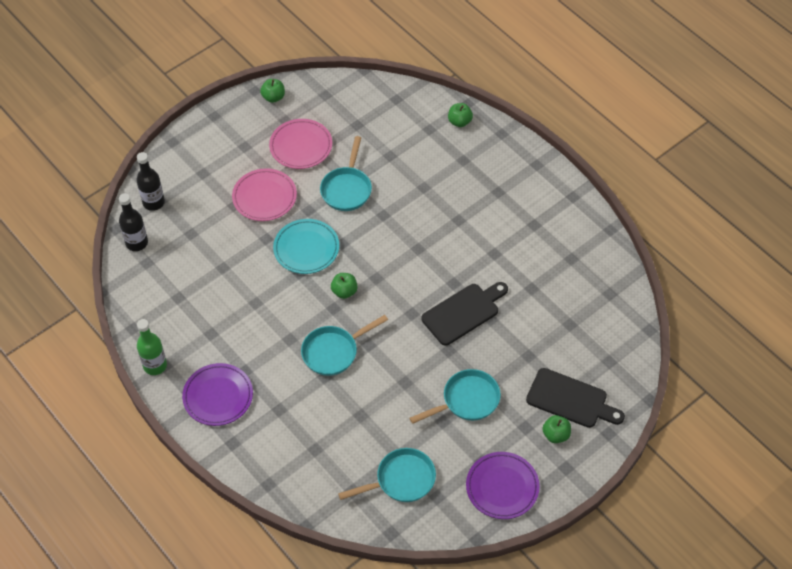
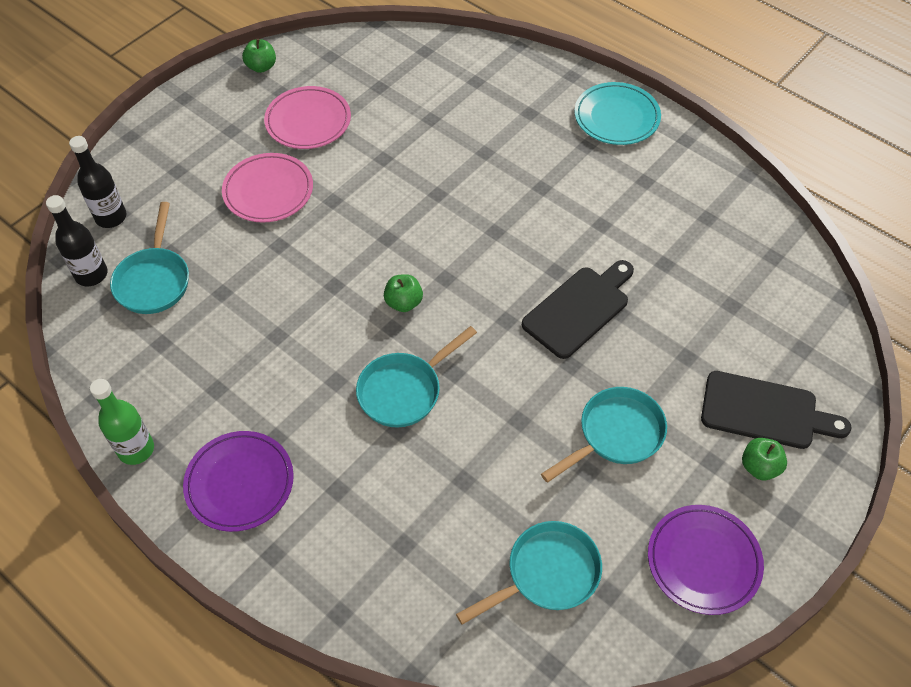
camera: 10 degrees left, 0 degrees up
turquoise plate [273,219,339,274] -> turquoise plate moved to [574,82,661,145]
turquoise pan [320,136,372,211] -> turquoise pan moved to [110,202,189,314]
green apple [448,103,473,127] -> none

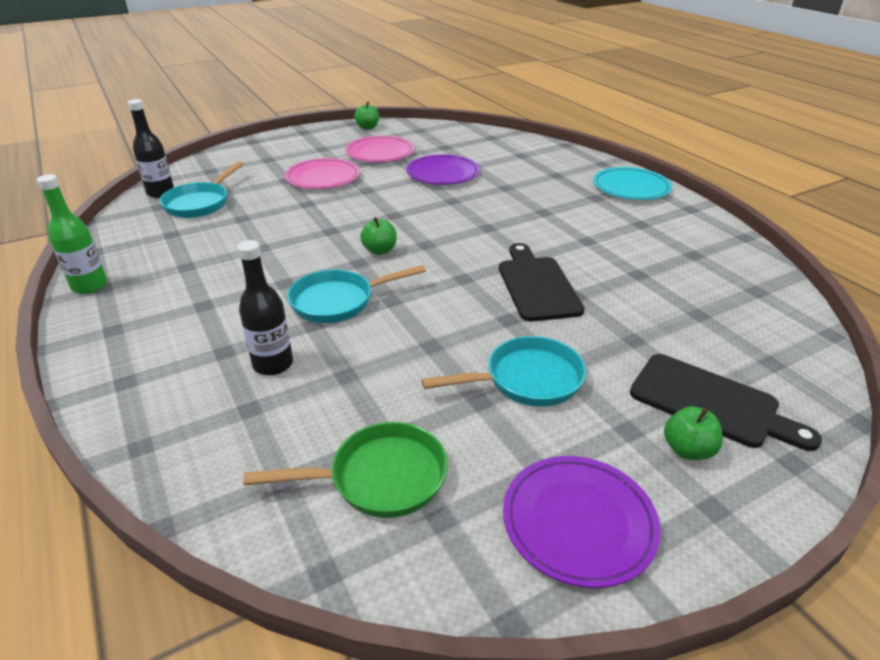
camera: 20 degrees right, 20 degrees down
black bottle [69,136,127,228] -> black bottle moved to [237,240,293,375]
purple plate [183,431,294,532] -> purple plate moved to [406,154,480,185]
turquoise pan [456,521,602,625] -> green pan [243,422,448,518]
black cutting board [522,260,634,359] -> black cutting board turned 75 degrees counterclockwise [499,243,585,321]

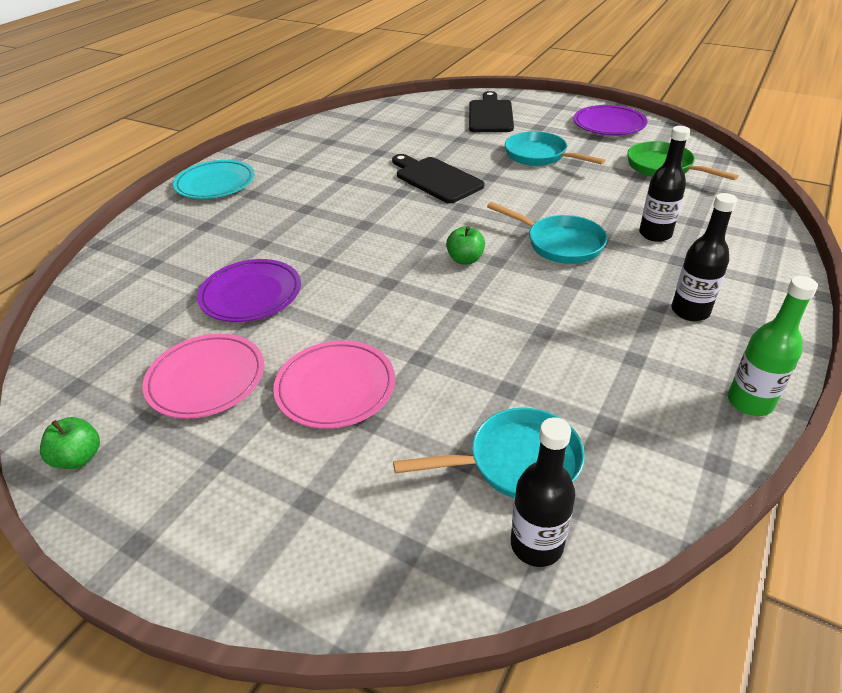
camera: 120 degrees left, 5 degrees up
black cutting board [499,243,585,321] -> black cutting board turned 90 degrees clockwise [392,154,484,203]
green apple [664,406,723,460] -> none
none -> black bottle [672,193,737,321]

